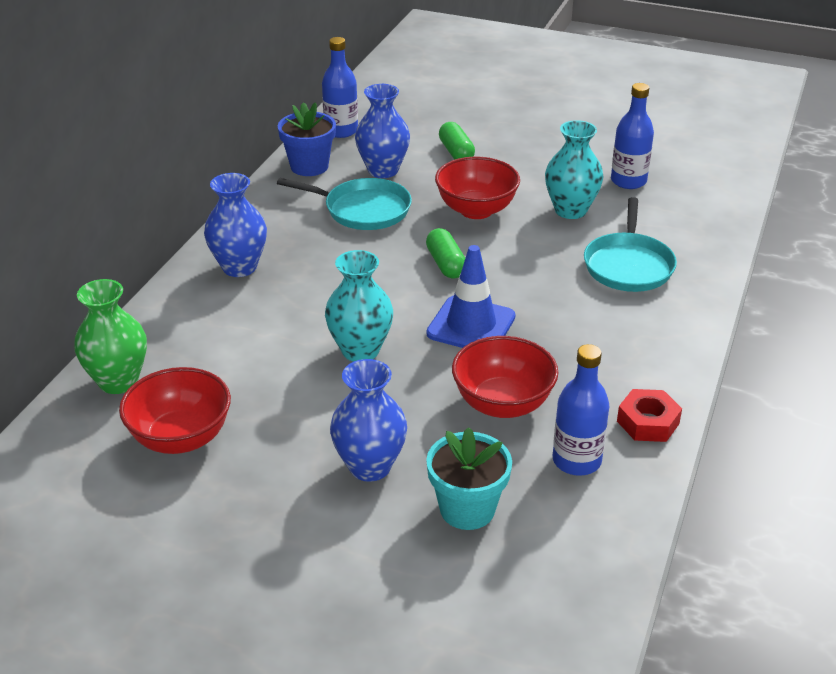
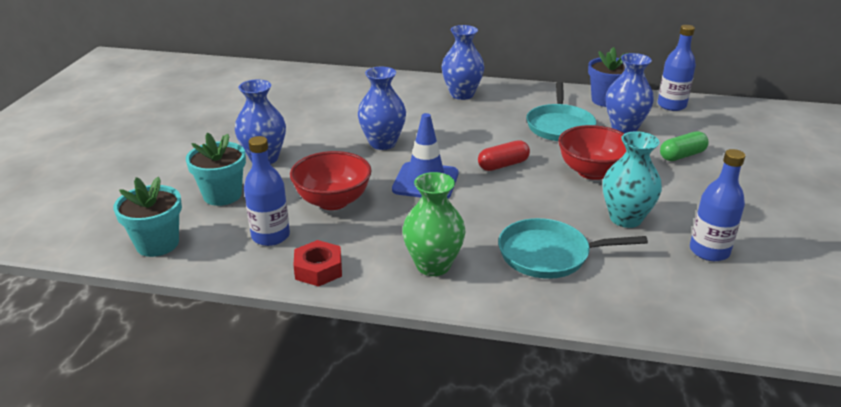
camera: 80 degrees right, 5 degrees down
green vase [74,279,147,394] -> green vase moved to [402,172,466,276]
red bowl [119,367,231,454] -> none
turquoise vase [325,250,393,362] -> blue vase [358,67,406,150]
green capsule [426,228,465,279] -> red capsule [478,140,530,171]
none -> turquoise flower pot [113,177,182,257]

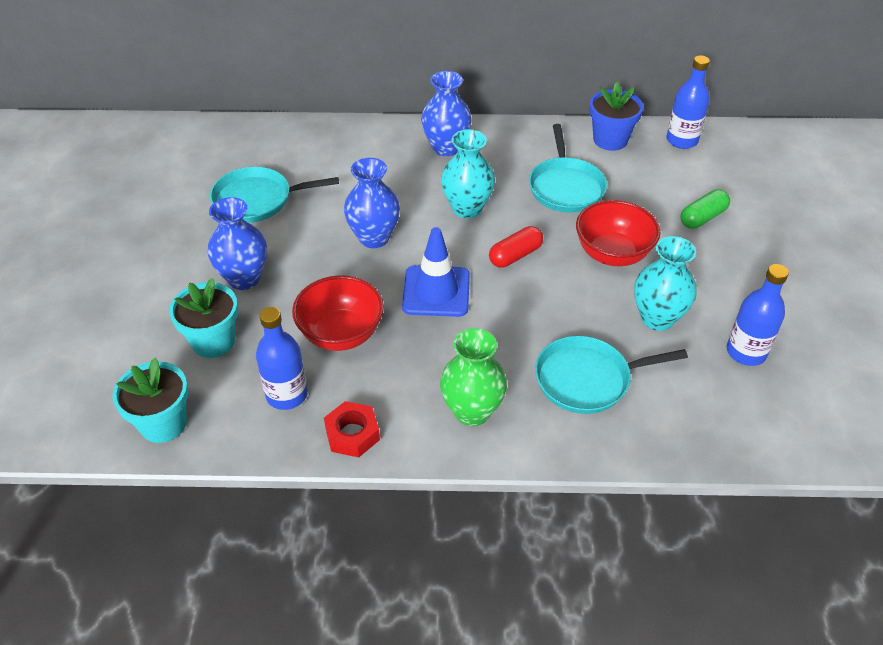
camera: 10 degrees left, 15 degrees up
blue vase [606,53,654,133] -> none
none -> turquoise pan [210,167,339,223]
none -> turquoise vase [441,129,495,219]

